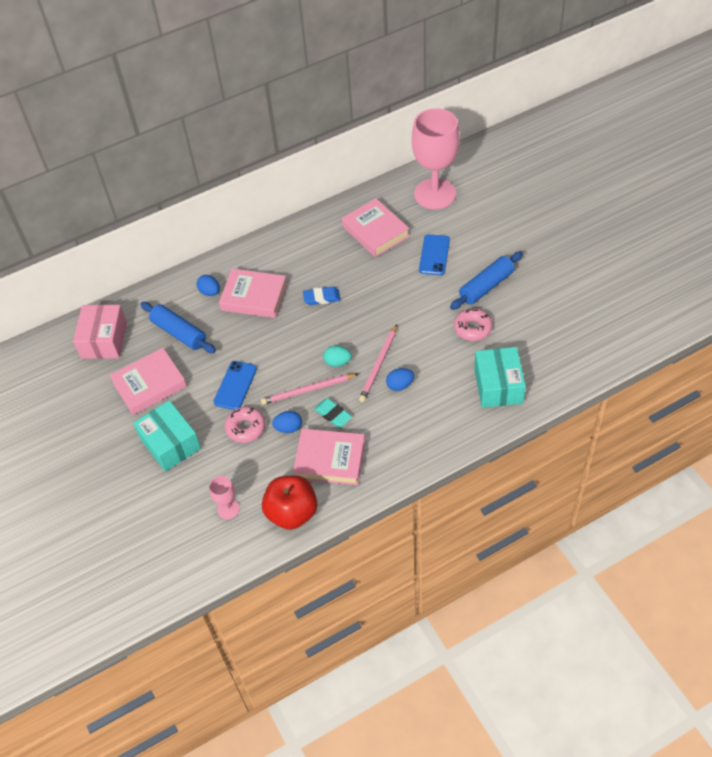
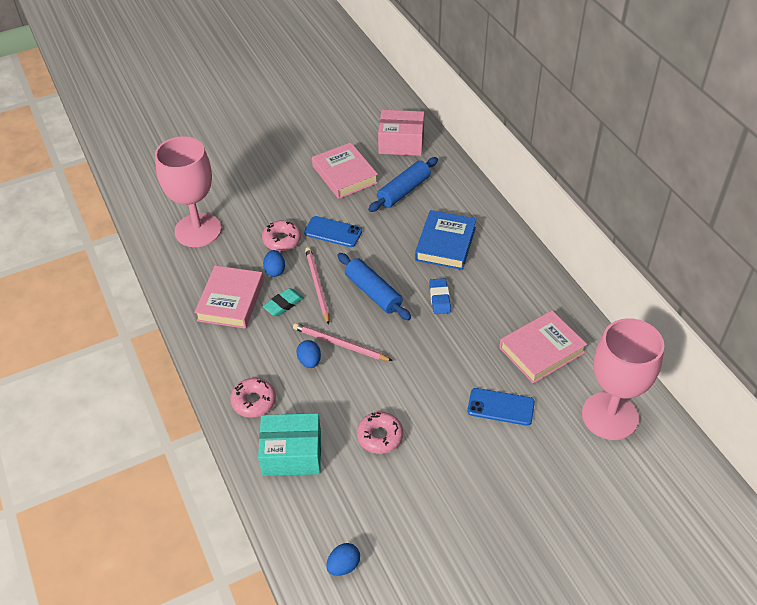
camera: 90 degrees right, 5 degrees down
turquoise box [133,400,201,472] -> none
blue egg [197,275,220,296] -> blue egg moved to [326,543,360,576]
pink goblet [209,476,240,519] -> pink goblet [155,136,222,247], size x2.32
pink book [219,269,287,318] -> blue book [415,210,476,270]
red apple [262,475,317,530] -> none
turquoise egg [323,346,352,367] -> none
blue rolling pin [450,251,523,310] -> blue rolling pin moved to [338,253,411,320]
none -> pink donut [230,378,276,418]

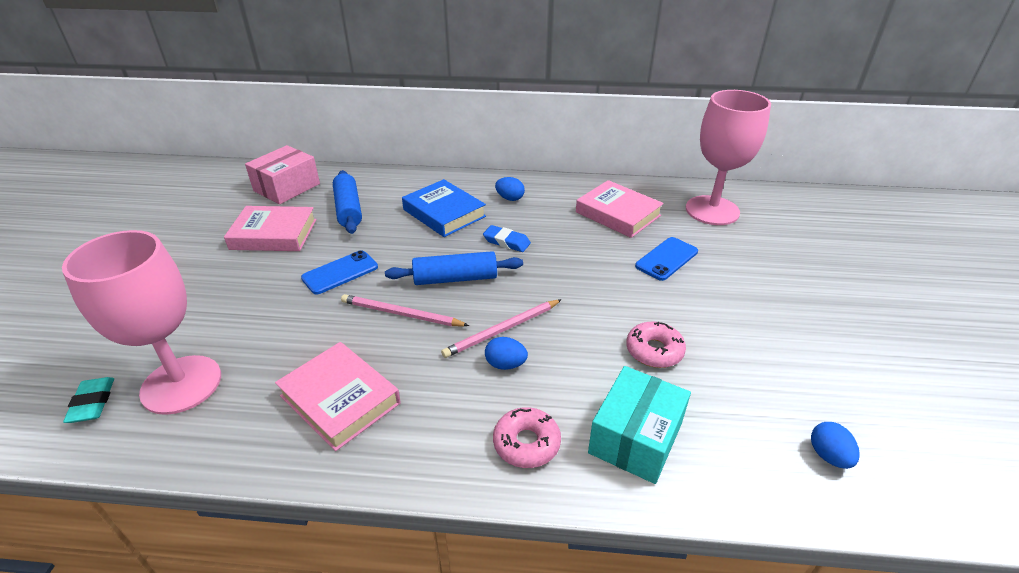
camera: 60 degrees left, 10 degrees down
pink donut [262,220,301,251] -> none
blue egg [263,250,285,277] -> blue egg moved to [495,177,525,201]
turquoise eraser [263,288,303,316] -> turquoise eraser moved to [63,377,114,423]
pink book [499,310,587,384] -> pink book turned 45 degrees counterclockwise [576,180,664,238]

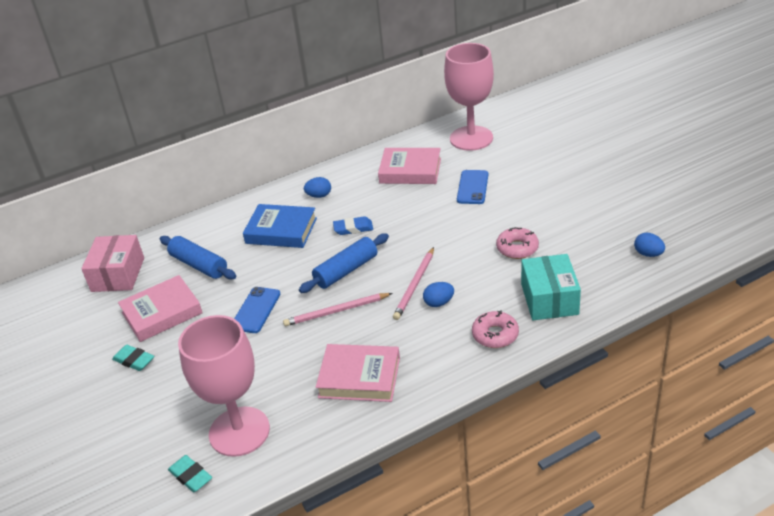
camera: 30 degrees left, 0 degrees up
none -> turquoise eraser [112,345,154,371]

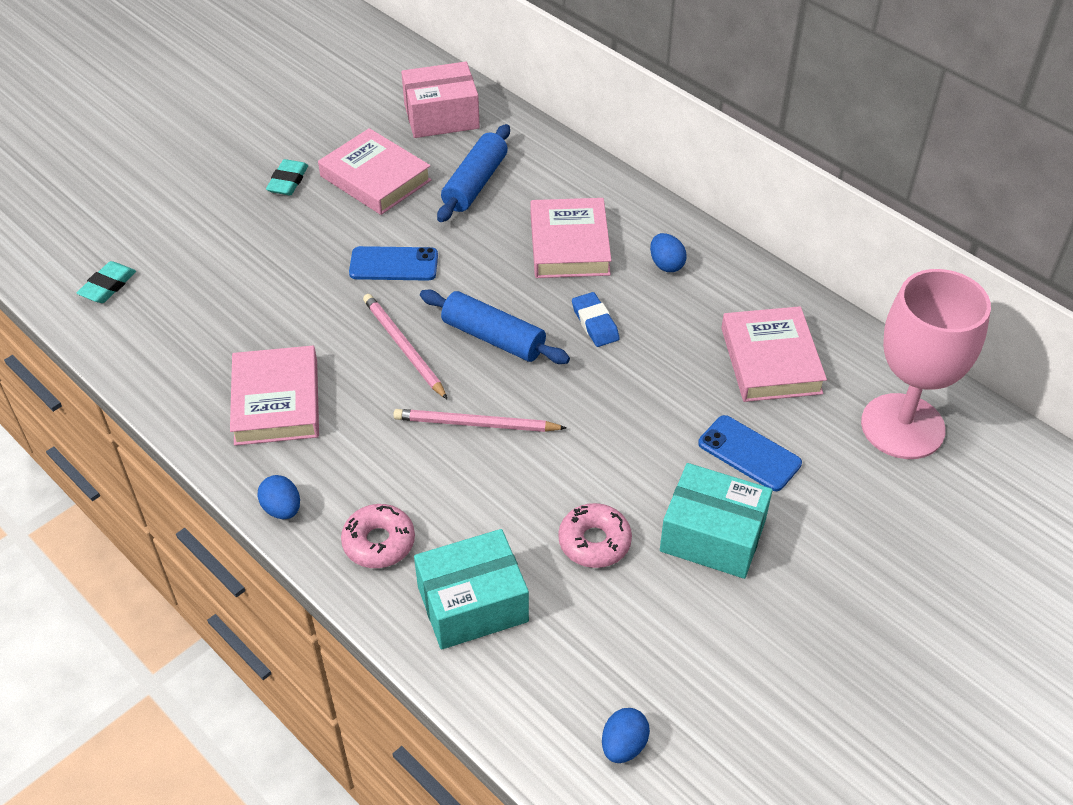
camera: 70 degrees right, 10 degrees up
pink goblet [178,315,270,457] -> none
blue book [243,204,317,248] -> pink book [531,198,612,278]
blue egg [423,282,454,307] -> blue egg moved to [257,475,300,519]
blue phone [457,170,488,204] -> blue phone turned 45 degrees clockwise [698,415,802,491]
none -> turquoise box [660,463,773,579]

